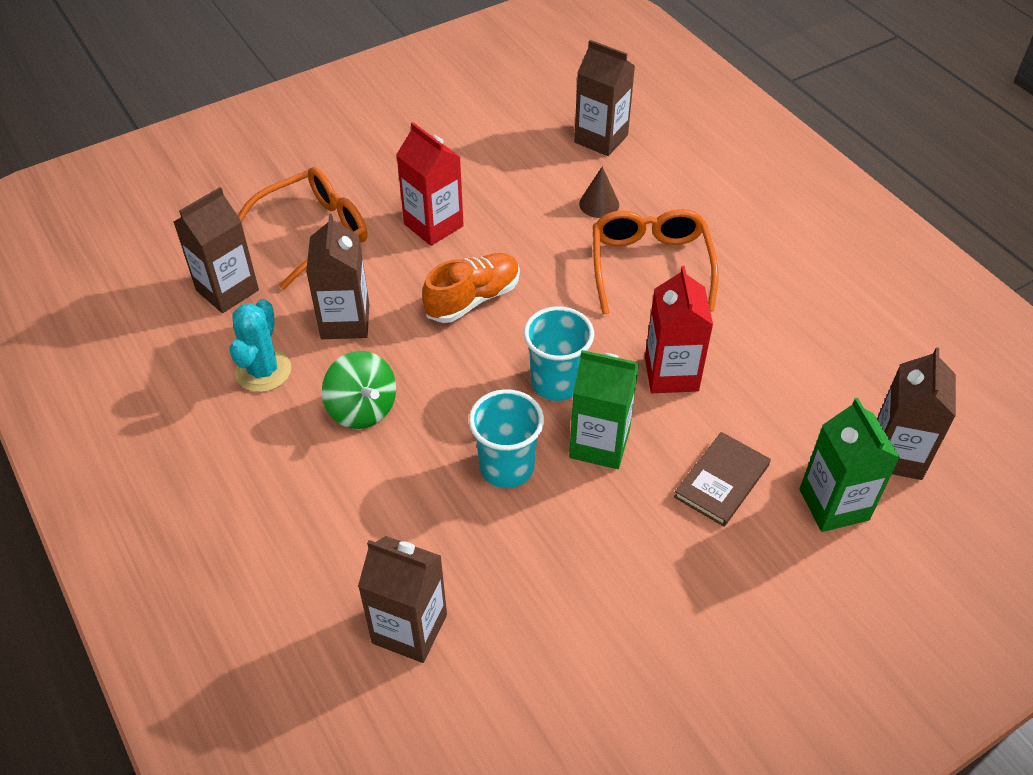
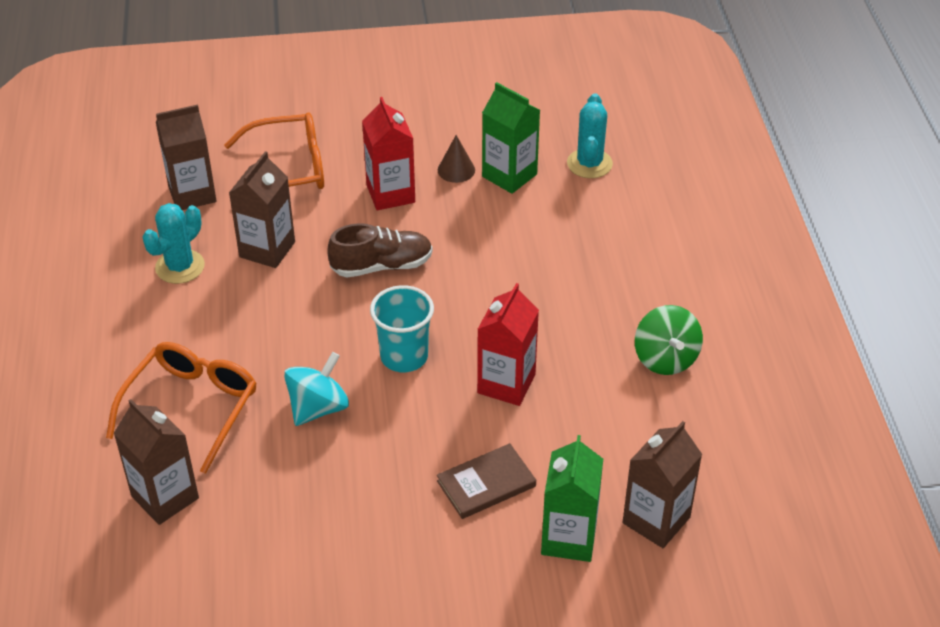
camera: 25 degrees right, 5 degrees down
green spinning top [322,351,396,429] -> green spinning top moved to [635,305,703,375]
orange shoe [422,253,520,323] -> brown shoe [327,223,433,278]
turquoise cup [469,389,544,488] -> turquoise spinning top [284,352,349,426]
green carton [569,350,639,469] -> green carton moved to [482,82,540,194]
brown carton [574,40,635,156] -> turquoise cactus [567,93,613,178]
brown cone [579,166,619,218] -> brown cone moved to [438,135,475,183]
orange glasses [593,209,718,314] -> orange glasses moved to [106,342,257,474]

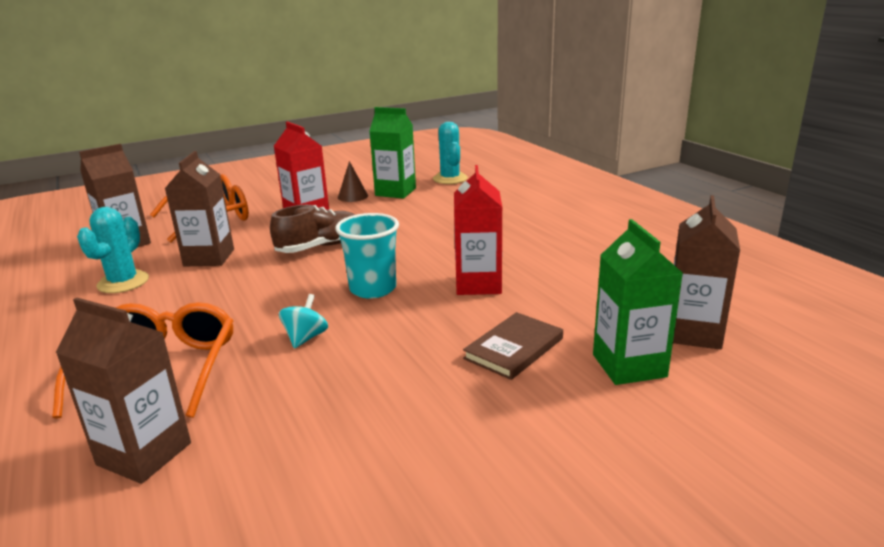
camera: 20 degrees left, 20 degrees down
turquoise spinning top [284,352,349,426] -> turquoise spinning top [279,294,328,349], size x0.65
green spinning top [635,305,703,375] -> none

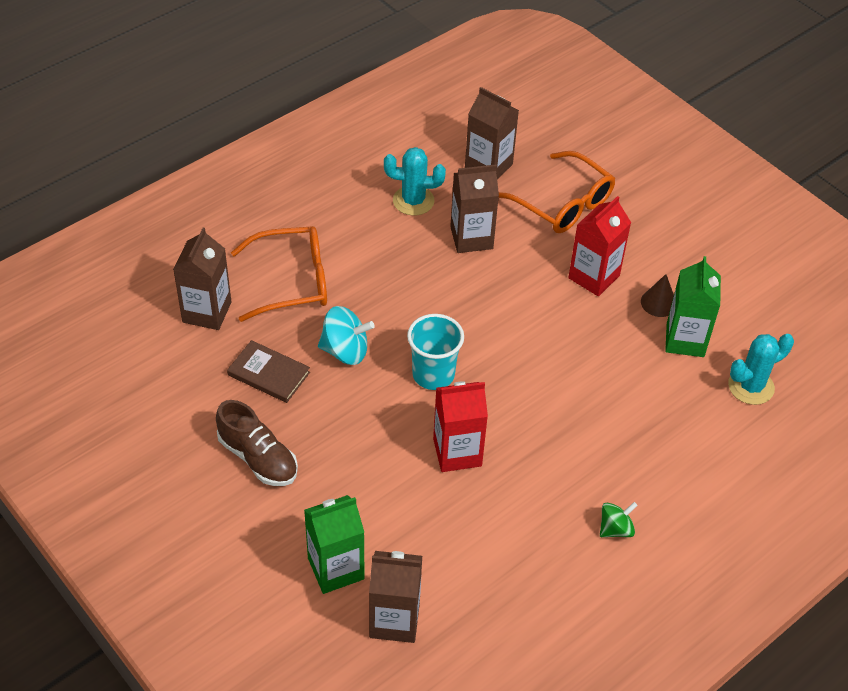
camera: 75 degrees right, 25 degrees up
brown shoe [270,205,355,253] -> brown shoe moved to [216,400,298,486]
turquoise spinning top [279,294,328,349] -> turquoise spinning top [318,306,375,365], size x1.55
brown book [463,312,563,380] -> brown book moved to [227,340,310,403]
none -> green spinning top [600,502,638,537]

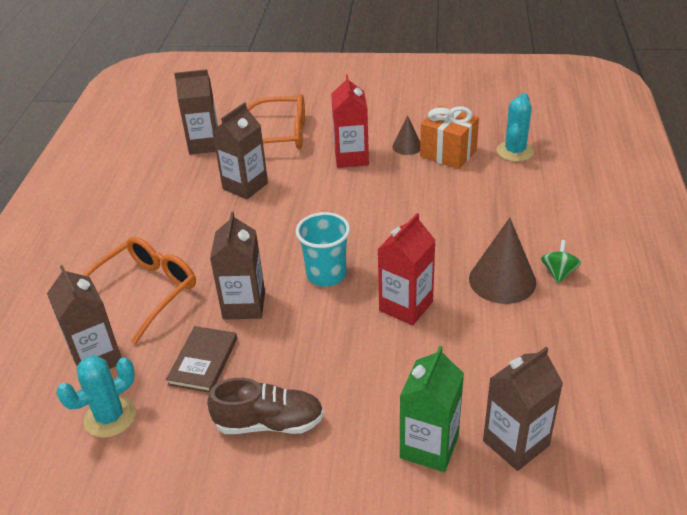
camera: 40 degrees left, 10 degrees down
brown book [227,340,310,403] -> brown book turned 60 degrees counterclockwise [166,326,237,393]
turquoise spinning top [318,306,375,365] -> brown carton [210,212,265,319]
turquoise cactus [384,147,446,216] -> turquoise cactus moved to [56,355,136,438]
green carton [665,256,721,357] -> orange gift [420,106,479,169]
none -> brown cone [469,218,536,304]

